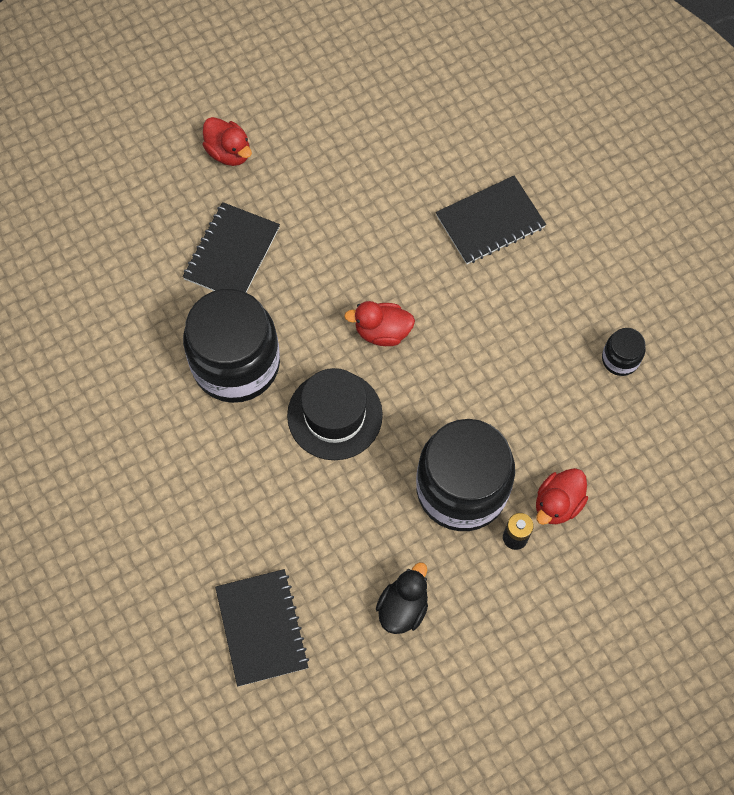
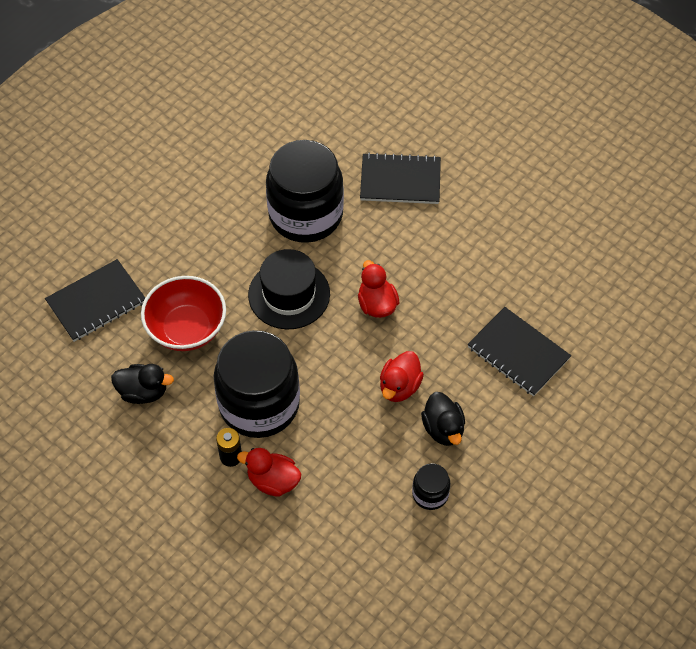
camera: 70 degrees right, 10 degrees down
red duck [203,117,252,166] -> red duck moved to [380,351,424,402]
none -> red bowl [141,276,226,351]
none -> black duck [421,392,465,446]

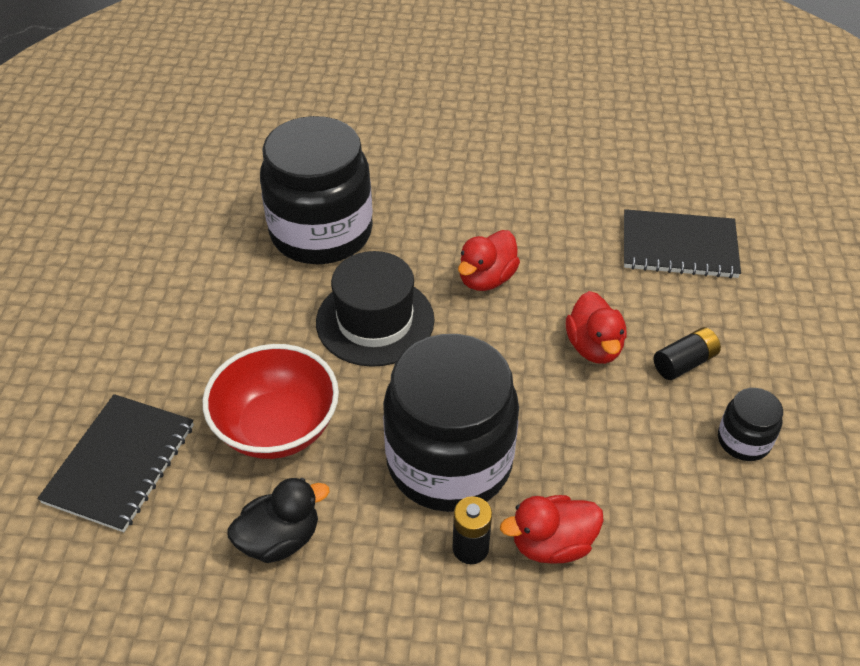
camera: 35 degrees left, 10 degrees down
red duck [358,260,399,318] -> red duck turned 90 degrees counterclockwise [458,230,520,291]
black notebook [360,153,441,204] -> none
black duck [421,392,465,446] -> black battery [654,327,721,380]

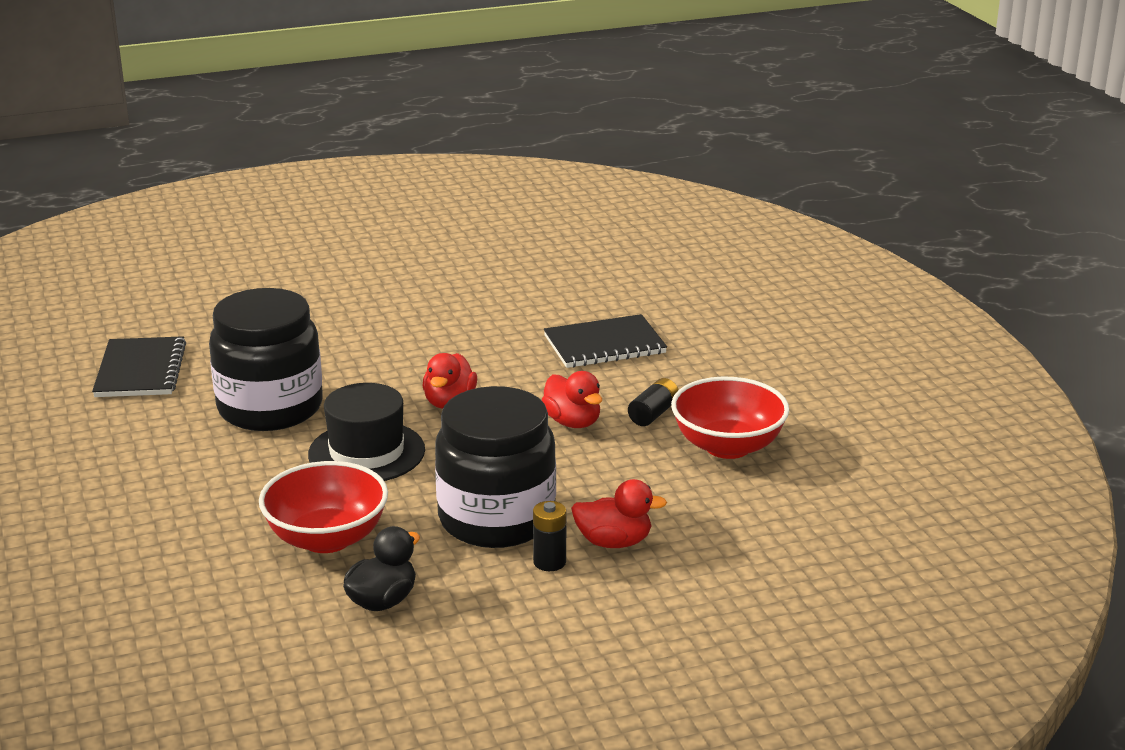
camera: 25 degrees left, 20 degrees down
black notebook [37,394,194,532] -> black notebook moved to [92,336,186,397]
red duck [500,495,604,564] -> red duck turned 135 degrees counterclockwise [571,479,667,548]
black jar [718,388,783,461] -> red bowl [671,377,789,459]

